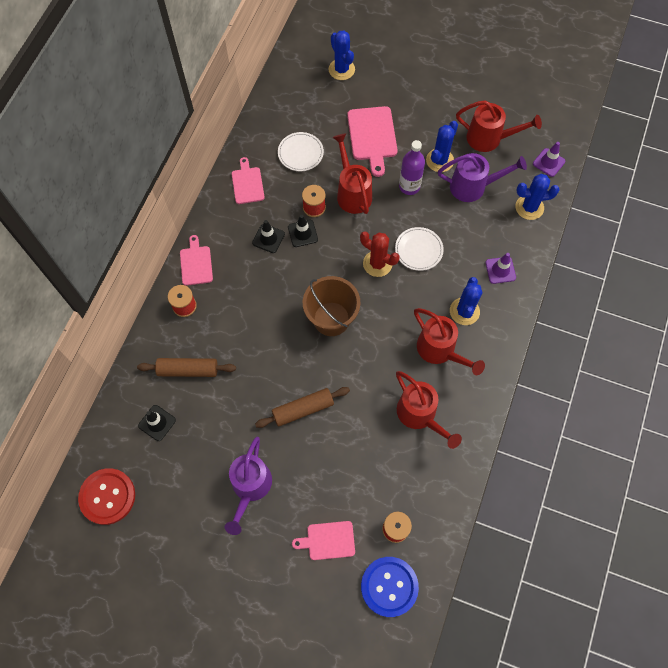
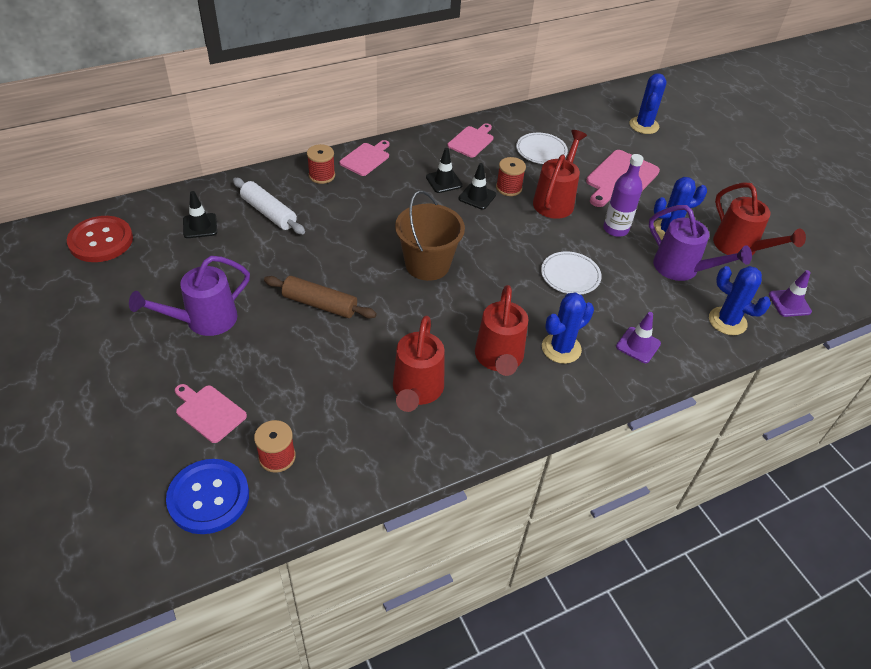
camera: 40 degrees right, 20 degrees down
brown rolling pin [137,358,236,377] -> white rolling pin [233,178,305,234]
red cactus [360,231,400,277] -> none

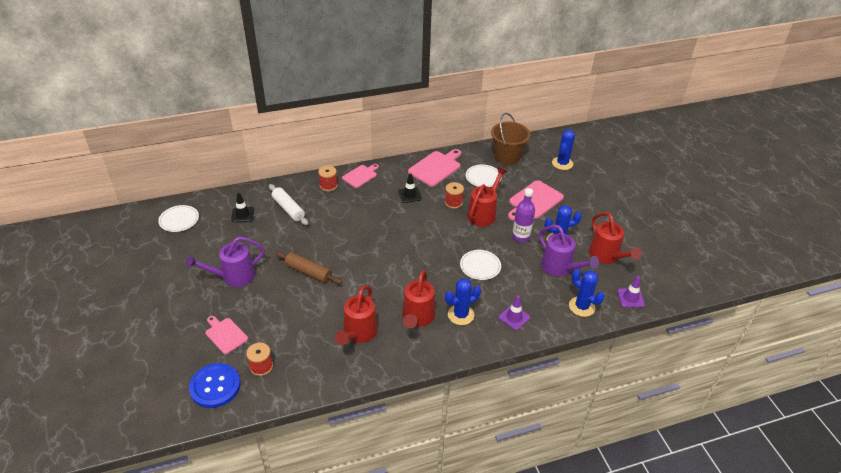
camera: 10 degrees right, 5 degrees down
red button [67,216,133,262] -> white plate [158,205,199,232]
brown bucket [395,191,465,281] -> brown bucket moved to [491,113,530,165]
pink cutting board [447,123,493,158] -> pink cutting board [408,149,461,186], size x1.57
black traffic cone [458,163,496,210] -> none

